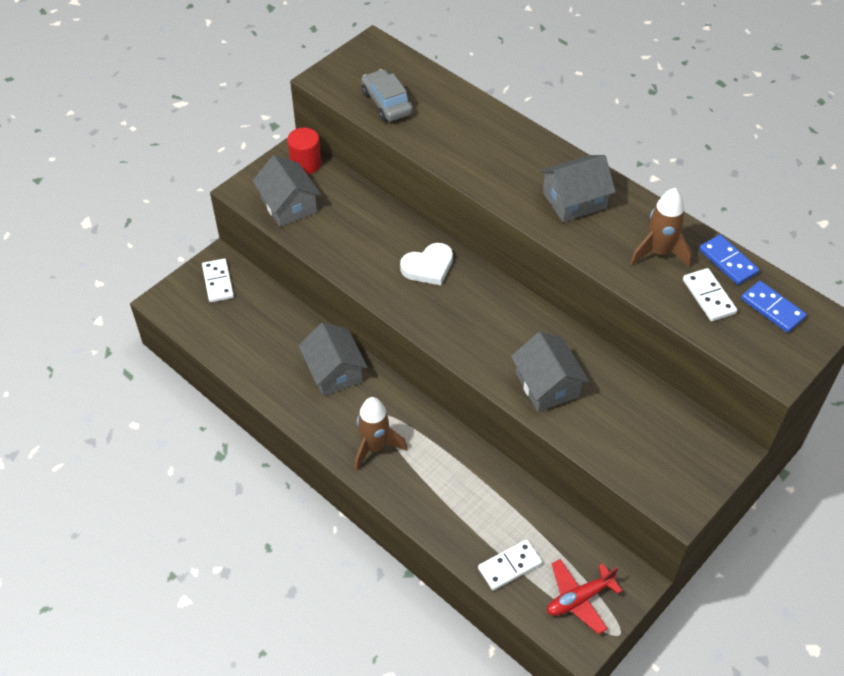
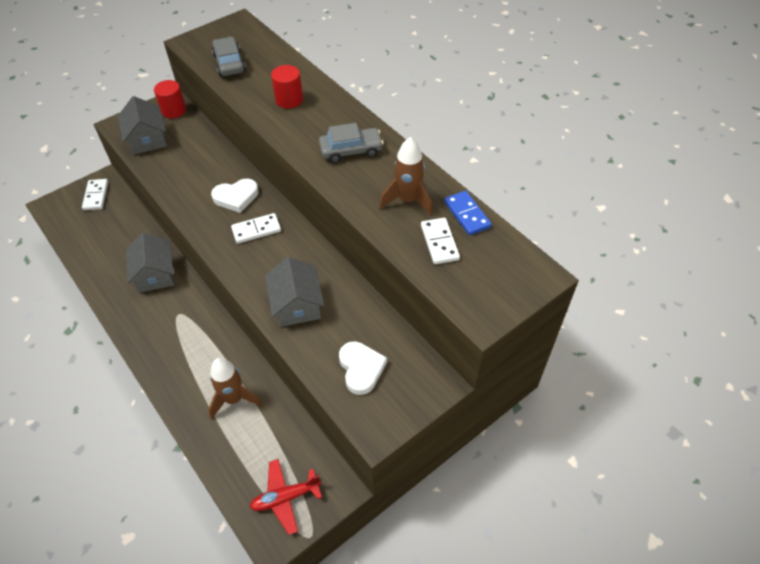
camera: 10 degrees right, 0 degrees up
brown rocket [354,397,408,471] -> brown rocket moved to [208,358,262,419]
white domino [478,540,542,591] -> white domino moved to [231,213,281,244]
grey house [540,155,616,222] -> grey car [319,123,384,163]
blue domino [741,281,807,333] -> none
none -> red cylinder [271,65,303,109]
none -> white heart [339,341,387,395]

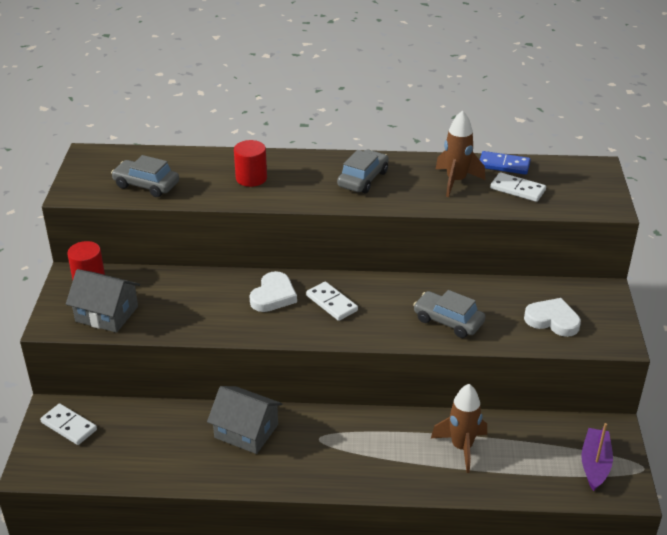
camera: 50 degrees left, 15 degrees down
white domino [231,213,281,244] -> white domino turned 60 degrees counterclockwise [306,281,358,321]
red plane [250,459,322,535] -> purple boat [581,423,613,491]
grey house [265,257,325,327] -> grey car [413,290,486,338]

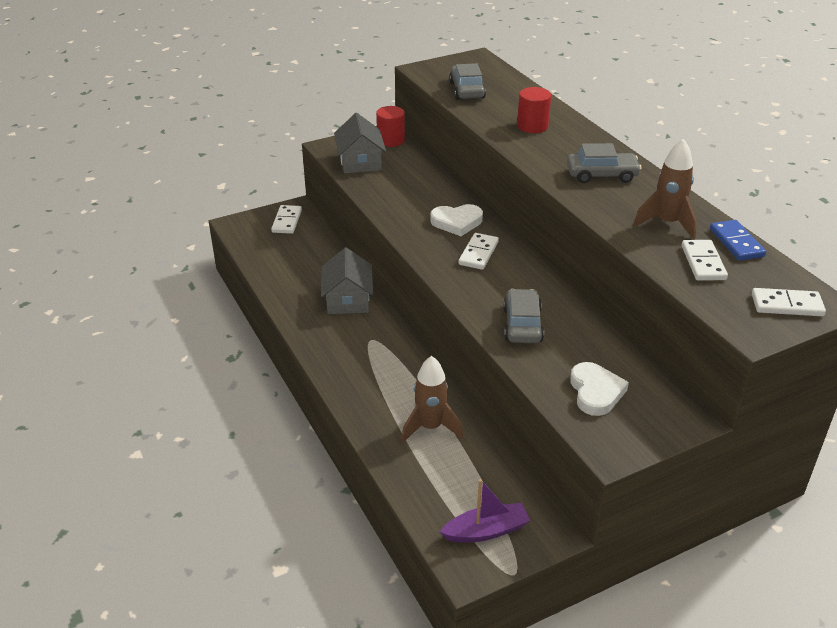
camera: 60 degrees right, 0 degrees up
none -> white domino [752,288,826,316]

